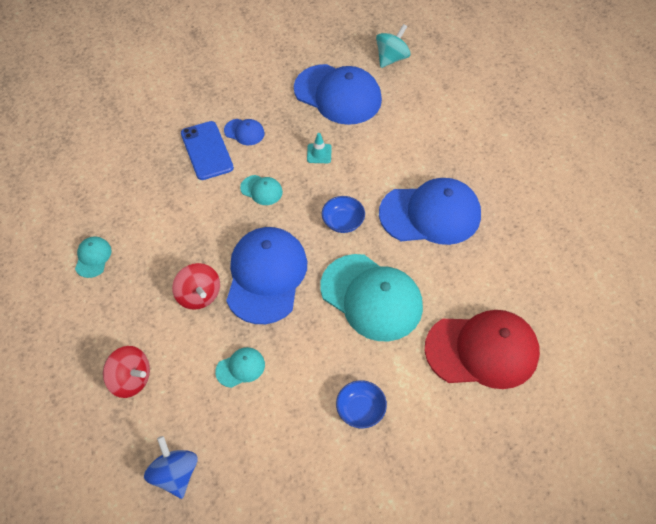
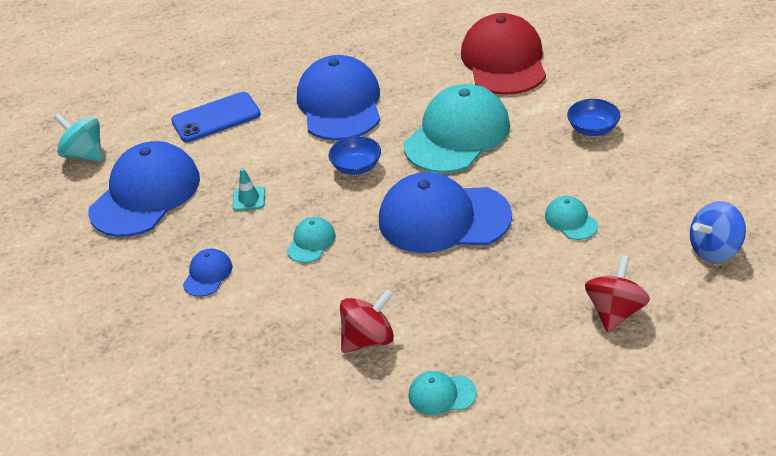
camera: 90 degrees left, 15 degrees down
red spinning top [172,263,220,310] -> red spinning top moved to [340,289,394,353]
blue phone [181,121,234,180] -> blue phone moved to [171,92,261,142]

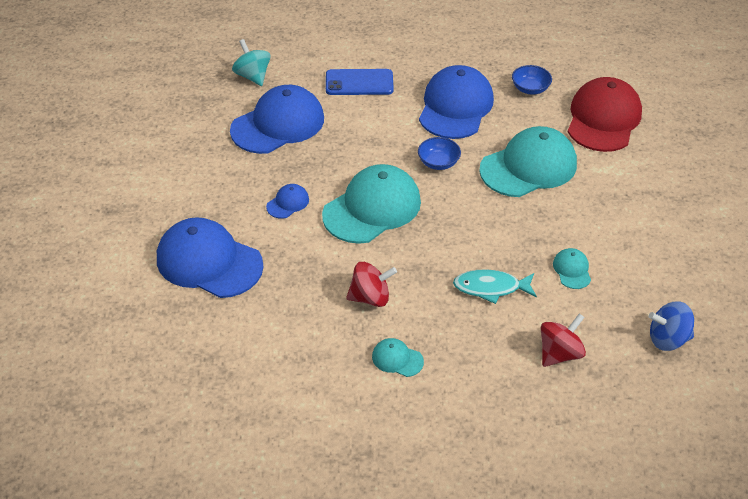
camera: 20 degrees right, 5 degrees up
turquoise traffic cone [233,168,265,211] -> none
turquoise cap [287,217,336,263] -> turquoise cap [322,164,421,244], size x2.28
blue cap [379,172,512,253] -> blue cap moved to [157,217,263,298]
blue bowl [567,99,620,136] -> blue bowl moved to [512,65,552,95]
none -> turquoise fish [453,269,537,304]

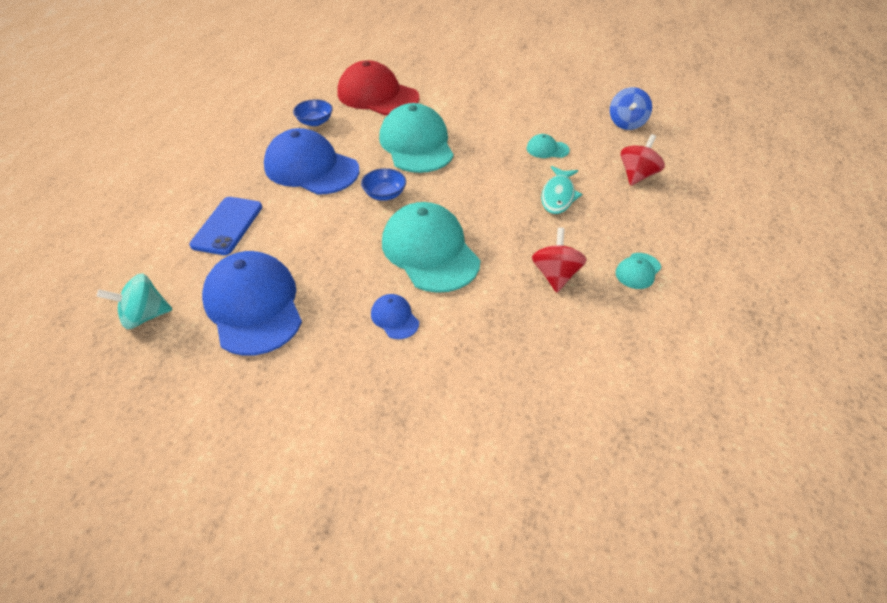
camera: 75 degrees left, 0 degrees up
blue cap [157,217,263,298] -> none
red spinning top [541,313,586,367] -> red spinning top turned 60 degrees clockwise [621,134,665,186]

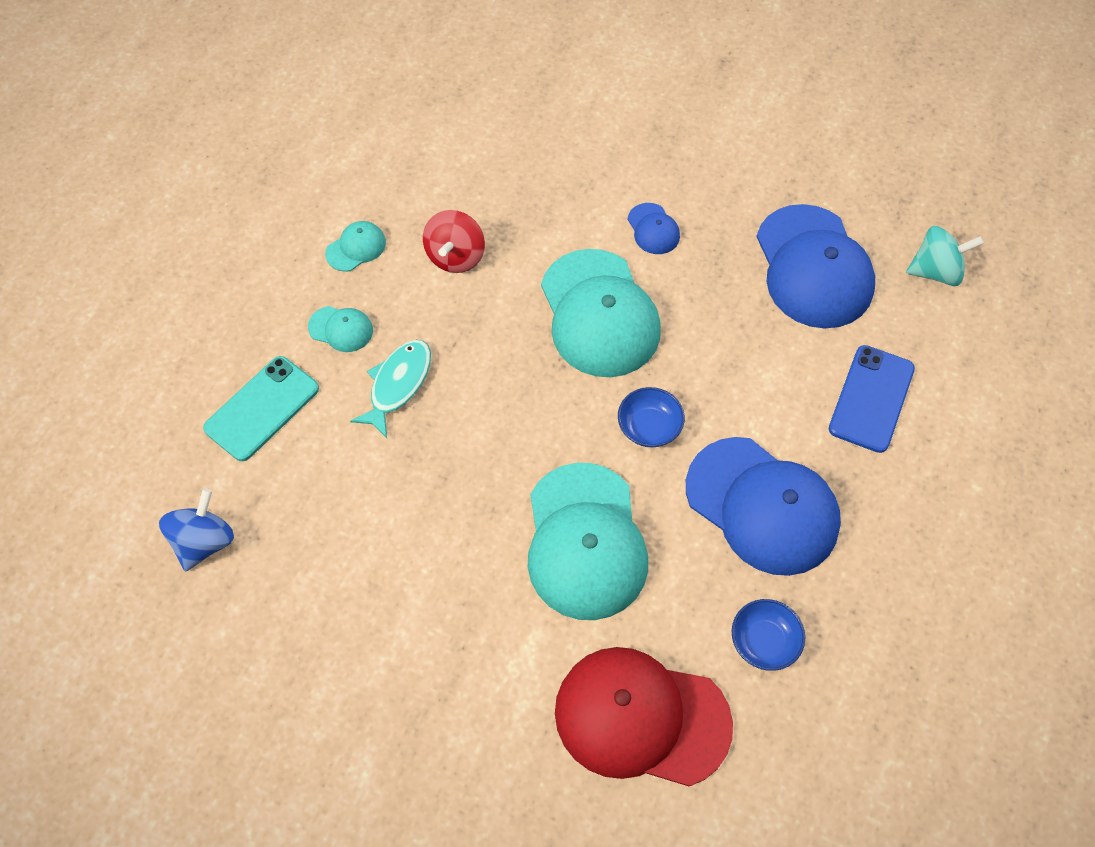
camera: 170 degrees left, 15 degrees up
red cap [337,60,419,115] -> red cap turned 150 degrees clockwise [555,647,733,786]
turquoise cap [527,134,570,158] -> turquoise cap moved to [308,306,373,352]
red spinning top [621,134,665,186] -> turquoise phone [203,356,319,461]

